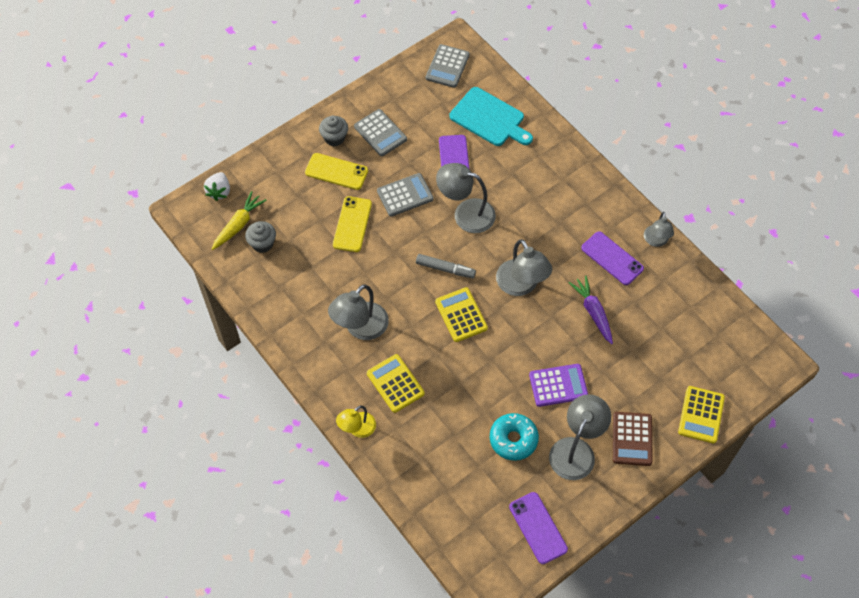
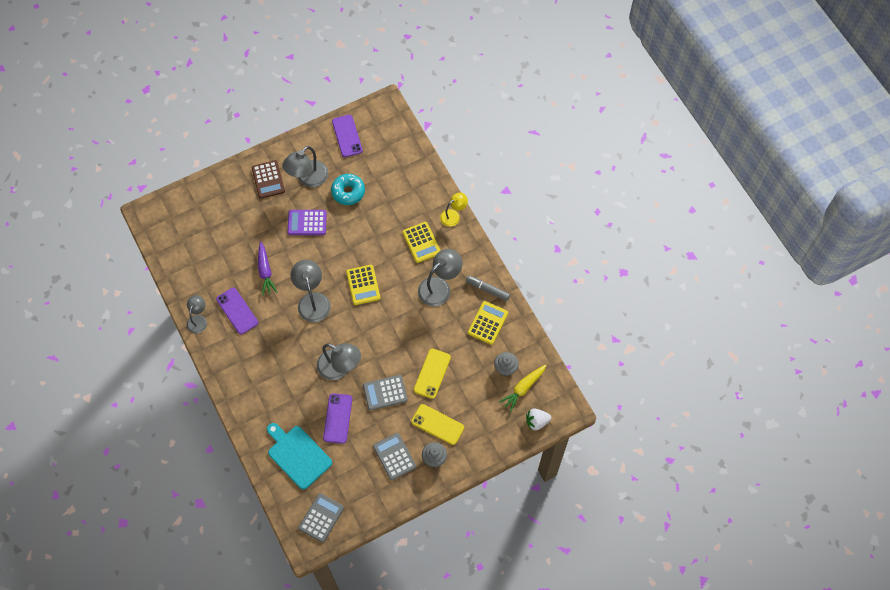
camera: 170 degrees left, 5 degrees up
white strawberry [204,172,230,201] -> white strawberry turned 120 degrees counterclockwise [526,409,551,431]
grey marker [416,254,476,278] -> grey marker moved to [466,275,510,301]
brown calculator [613,412,653,466] -> brown calculator turned 150 degrees clockwise [252,160,285,199]
yellow calculator [678,386,725,443] -> yellow calculator moved to [468,301,508,345]

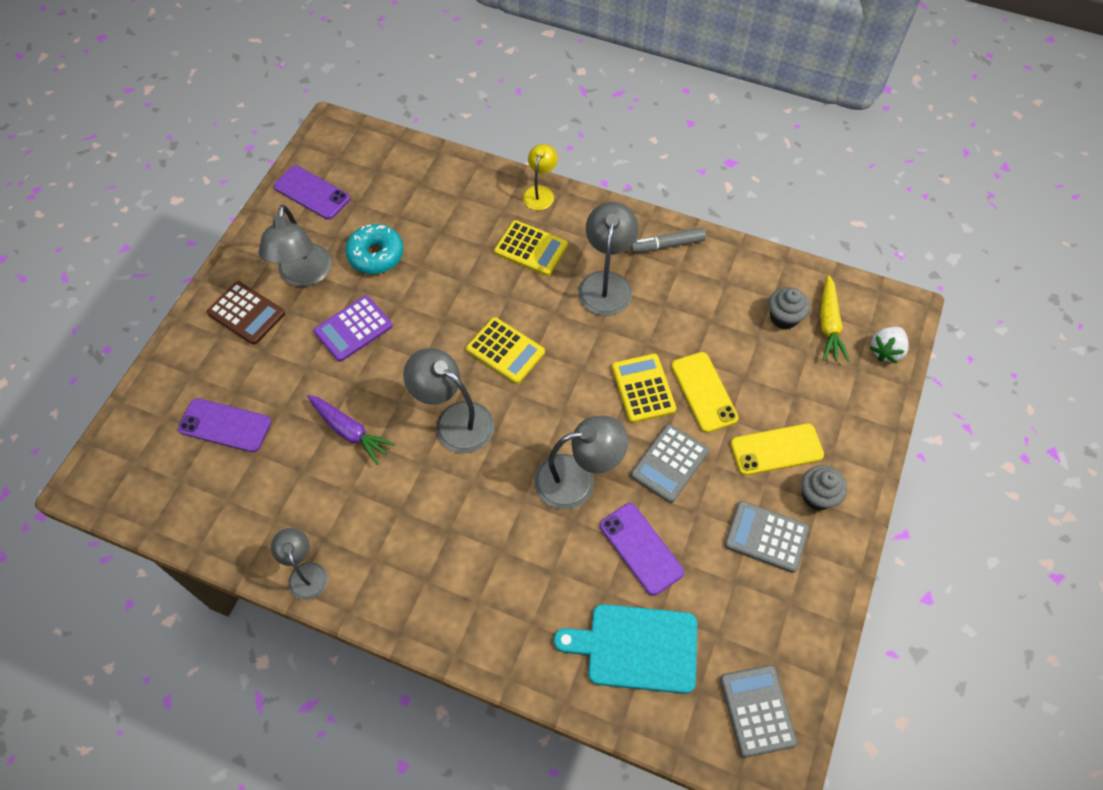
camera: 40 degrees left, 5 degrees down
purple phone [216,288,258,334] -> purple phone moved to [178,398,271,452]
yellow calculator [468,301,508,345] -> yellow calculator moved to [612,354,677,423]

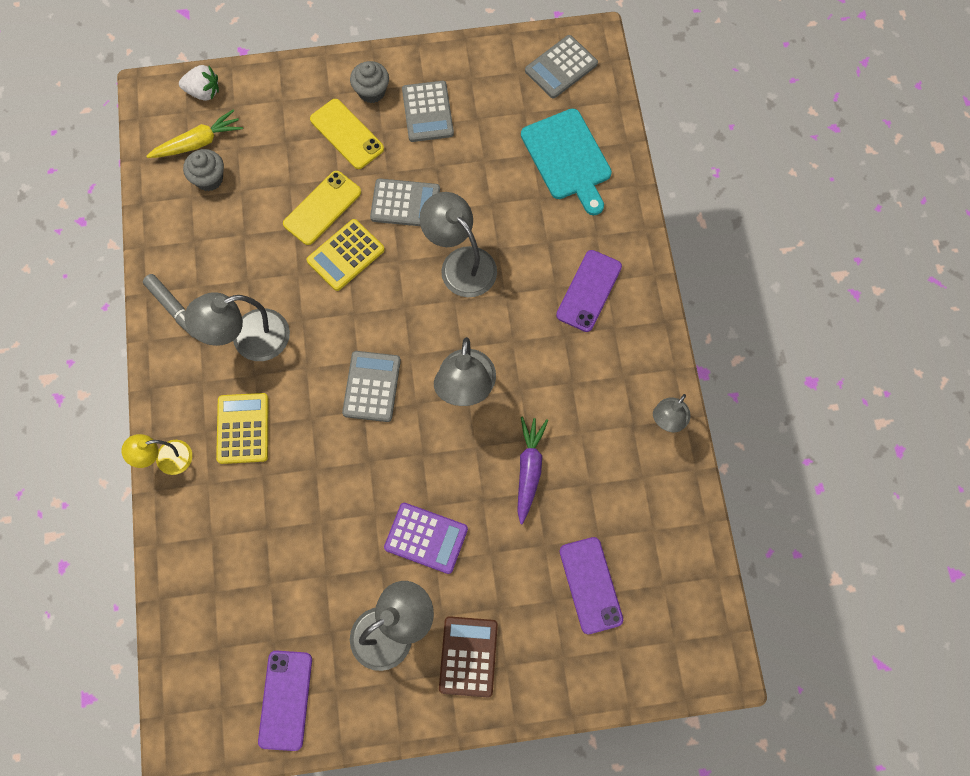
camera: 120 degrees left, 10 degrees up
turquoise donut [345,224,404,274] -> none
yellow calculator [466,317,545,384] -> grey calculator [342,351,401,422]
purple phone [600,503,684,596] -> purple phone moved to [556,250,622,332]

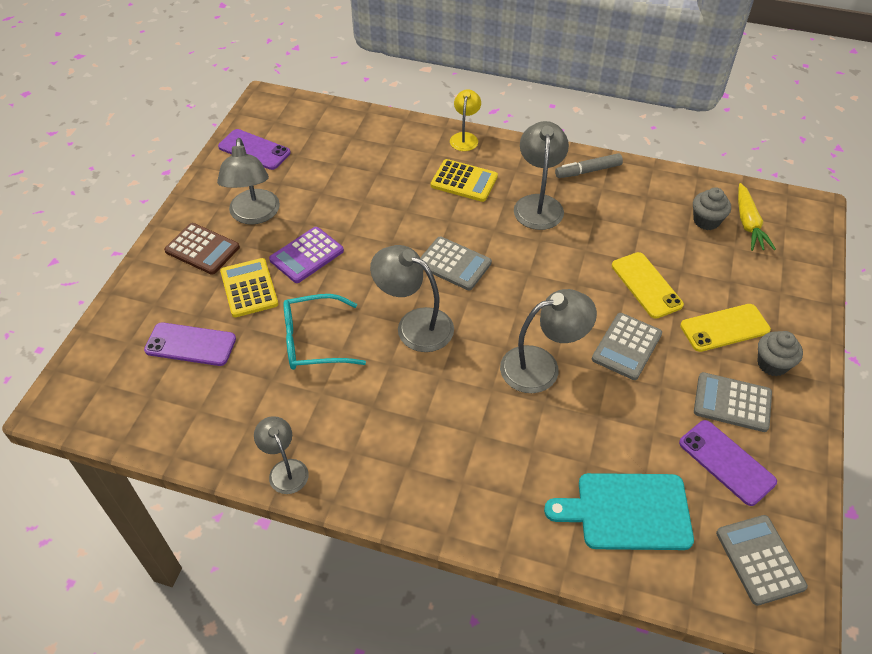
camera: 115 degrees right, 20 degrees down
white strawberry [179,65,219,101] -> none
yellow calculator [306,219,385,291] -> yellow calculator moved to [220,258,278,317]
purple carrot [517,417,548,524] -> turquoise glasses [284,294,366,370]
purple phone [556,250,622,332] -> purple phone moved to [679,420,777,506]

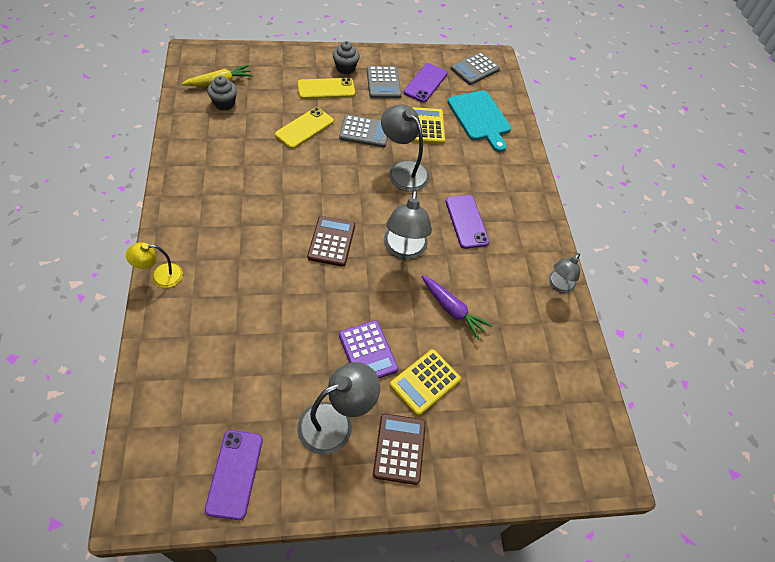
camera: 120 degrees left, 5 degrees up
purple phone [144,322,236,366] -> purple phone moved to [446,195,490,249]
purple calculator [269,227,344,283] -> purple calculator turned 45 degrees clockwise [339,320,398,378]
turquoise glasses [284,294,366,370] -> purple carrot [422,275,492,340]
grey calculator [420,237,492,290] -> brown calculator [307,216,355,267]
yellow calculator [431,159,498,202] -> yellow calculator moved to [412,107,445,144]
grey lamp [514,121,569,230] -> none
grey marker [555,153,623,178] -> none
yellow phone [680,304,771,352] -> yellow phone turned 60 degrees counterclockwise [298,78,355,99]

